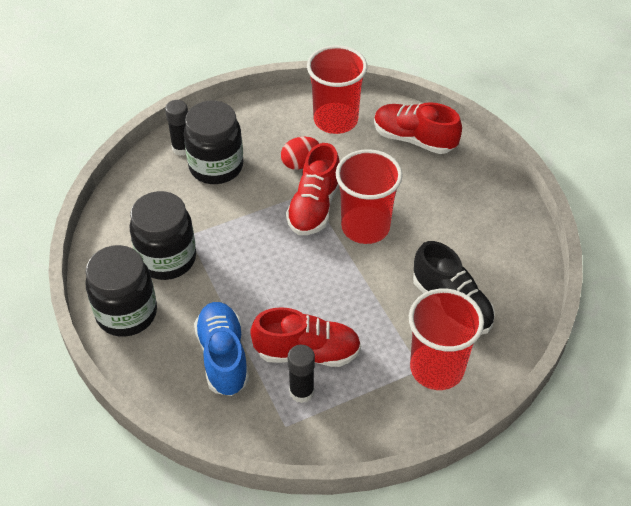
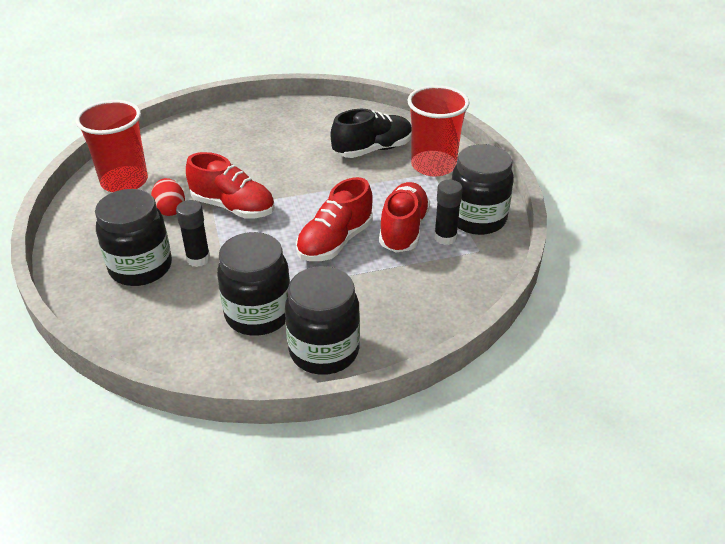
camera: 80 degrees left, 10 degrees down
black glue stick [165,100,188,156] -> black glue stick moved to [176,200,210,267]
blue shoe [194,302,249,396] -> none
red cup [336,149,403,244] -> none
red shoe [374,102,462,154] -> red shoe moved to [296,177,373,261]
none -> black jar [452,144,514,235]

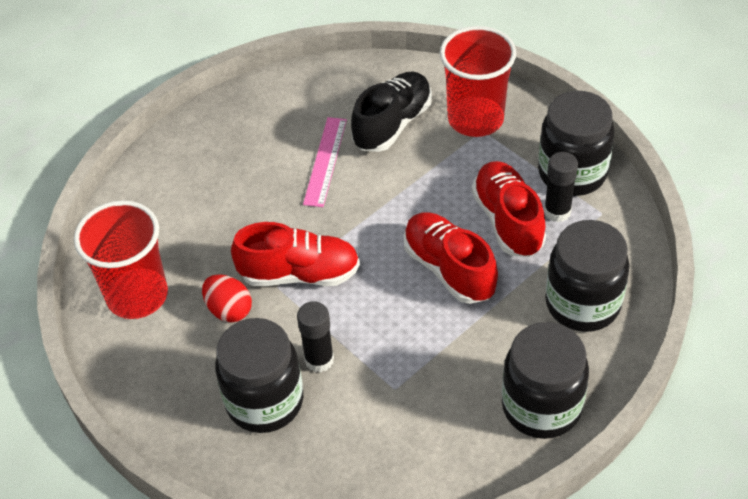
camera: 25 degrees left, 10 degrees up
black jar [217,232,290,336] -> black jar moved to [545,220,629,332]
red shoe [296,177,373,261] -> red shoe turned 135 degrees clockwise [404,212,498,304]
none -> pink ruler [303,117,347,207]

